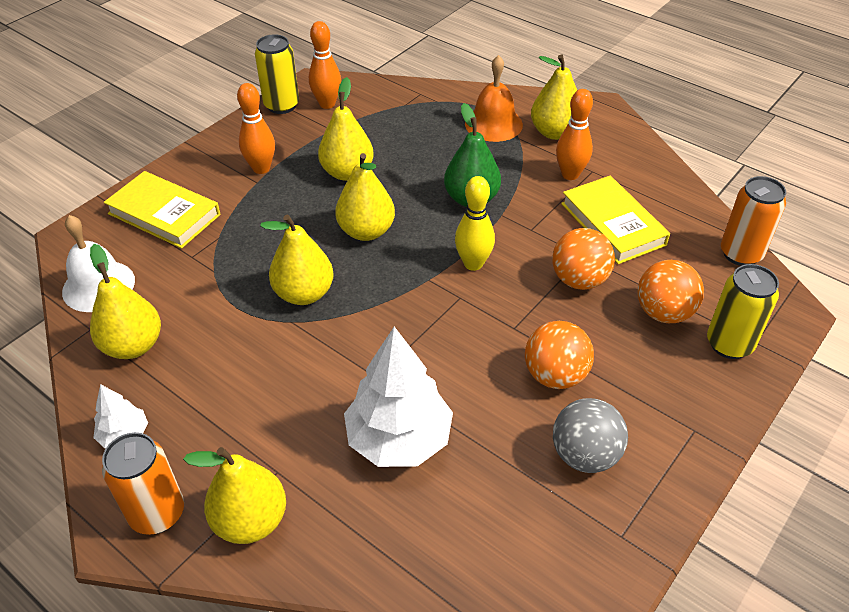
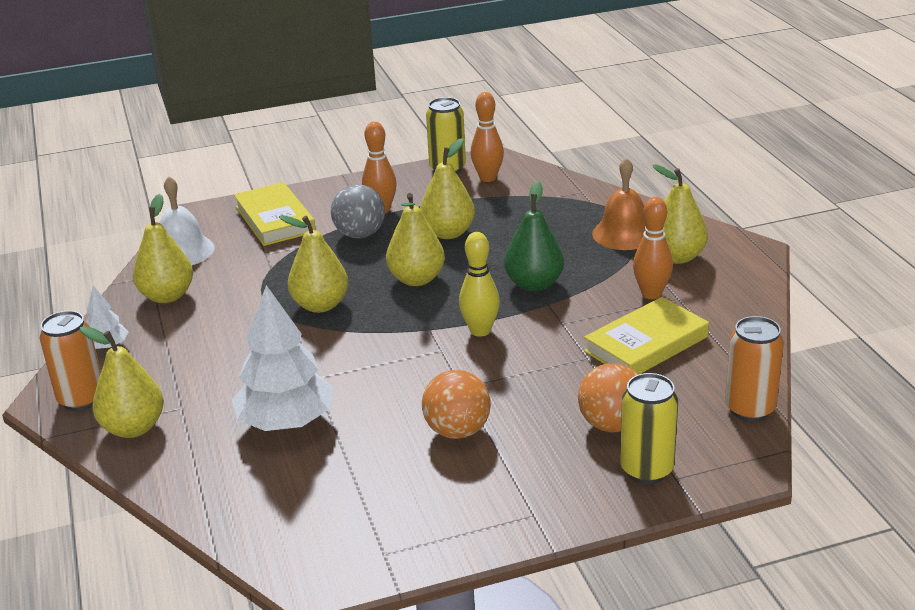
camera: 35 degrees right, 15 degrees down
orange ball [552,228,615,290] -> none
grey ball [553,398,628,473] -> grey ball moved to [331,184,385,238]
yellow book [561,176,670,264] -> yellow book turned 45 degrees clockwise [584,297,709,375]

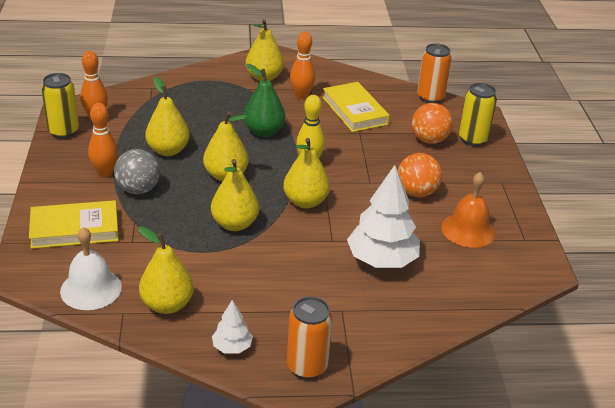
camera: 80 degrees left, 5 degrees up
yellow pear [80,326,164,438] -> yellow pear moved to [283,138,330,209]
orange bell [592,157,646,250] -> orange bell moved to [441,172,495,248]

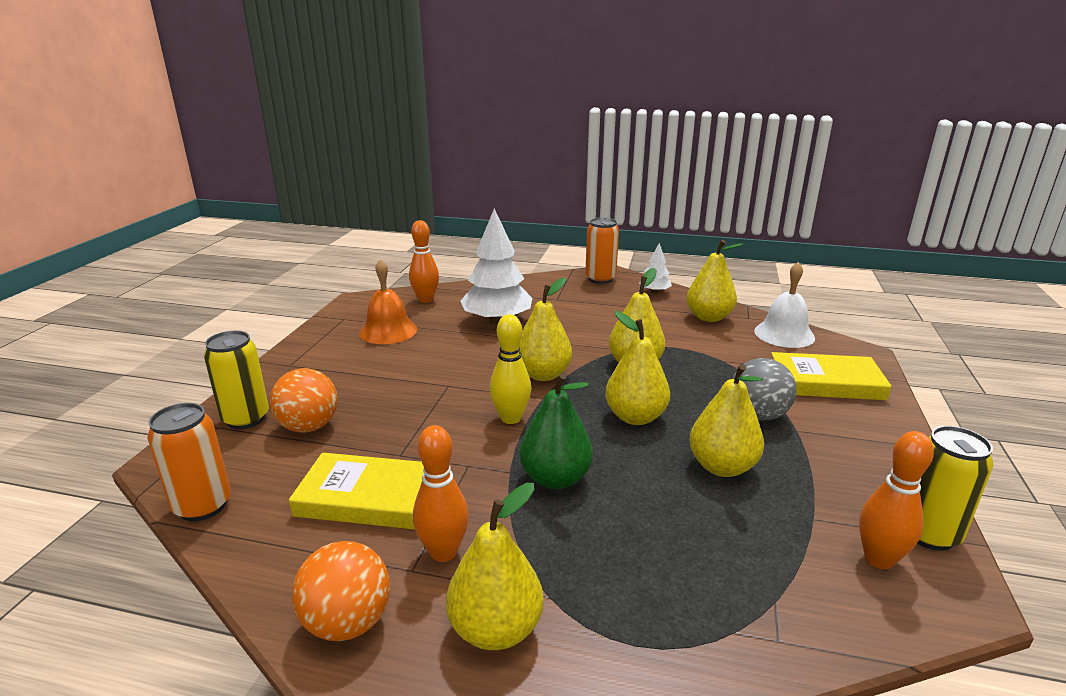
camera: 160 degrees left, 10 degrees down
orange bowling pin [88,103,118,178] -> orange bowling pin moved to [409,220,439,303]
yellow book [322,82,390,132] -> yellow book turned 75 degrees counterclockwise [289,453,424,530]
orange ball [398,153,442,197] -> orange ball moved to [292,541,390,641]

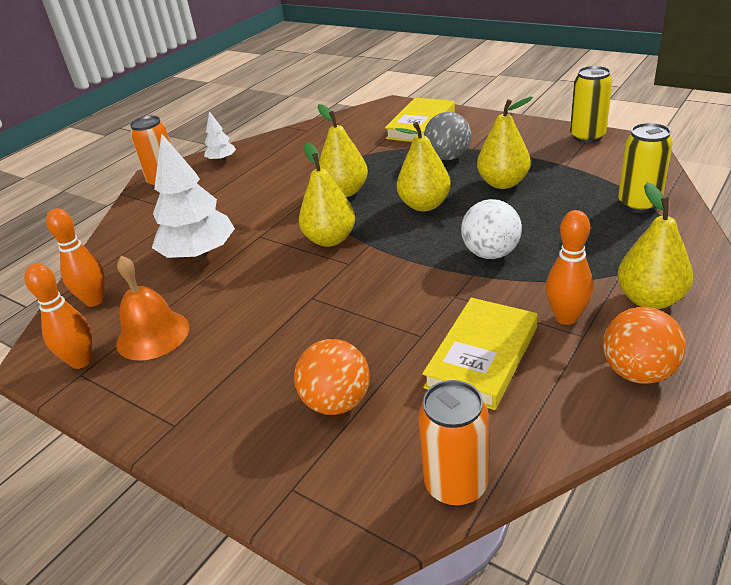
camera: 65 degrees left, 10 degrees up
yellow can [204,331,269,429] -> yellow can moved to [618,123,673,213]
yellow bowling pin [490,314,531,424] -> none
green pear [519,373,593,489] -> white ball [461,199,522,259]
yellow pear [687,240,743,322] -> none
white bell [754,262,815,348] -> none
orange bowling pin [859,431,934,569] -> orange bowling pin moved to [24,263,92,369]

